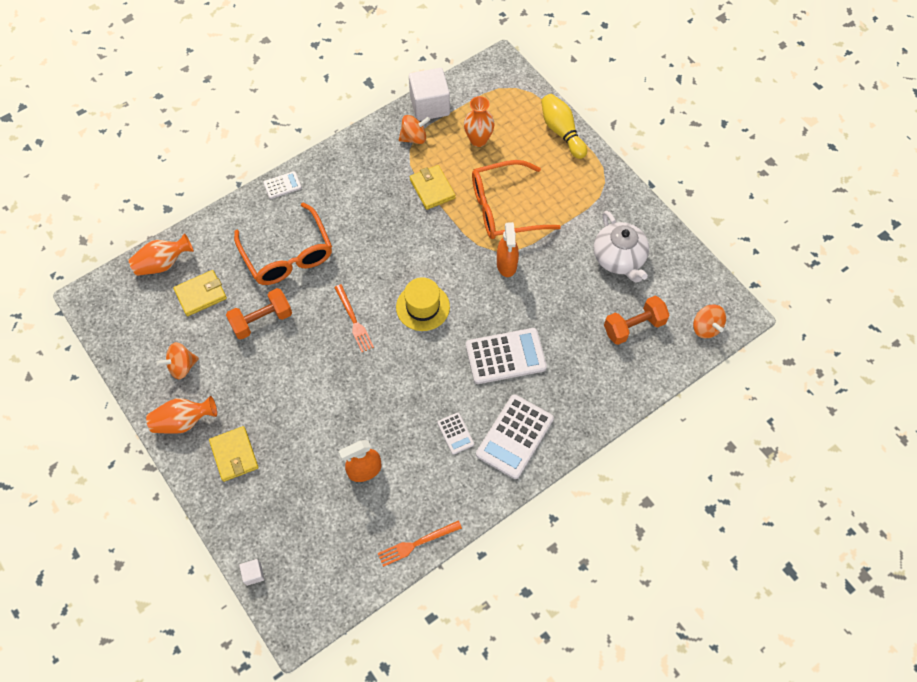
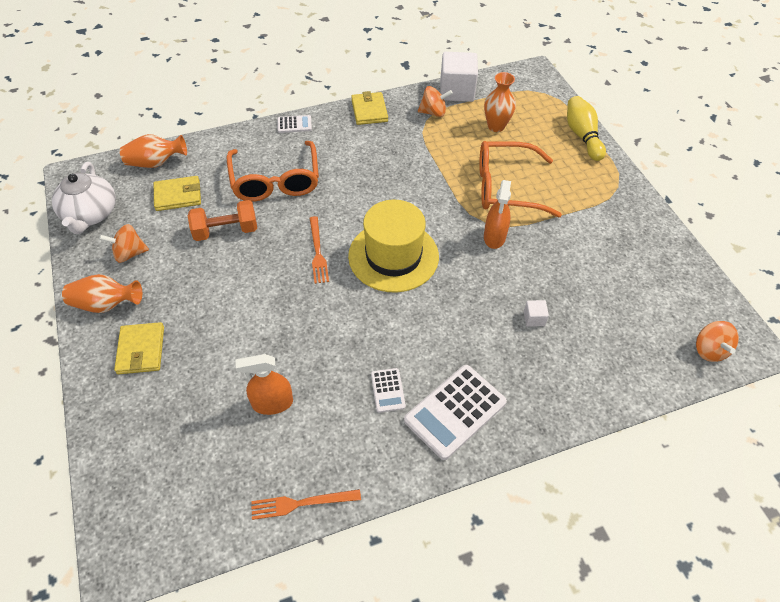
camera: 15 degrees right, 10 degrees down
white cube [239,559,264,586] -> white cube moved to [524,300,549,327]
yellow hat [396,277,450,331] -> yellow hat [348,200,439,292], size x1.54
yellow wallet [410,165,456,210] -> yellow wallet moved to [351,91,388,125]
white calculator [466,328,547,384] -> none
white teapot [594,210,649,283] -> white teapot moved to [52,162,116,234]
orange dumbbell [604,296,670,345] -> none

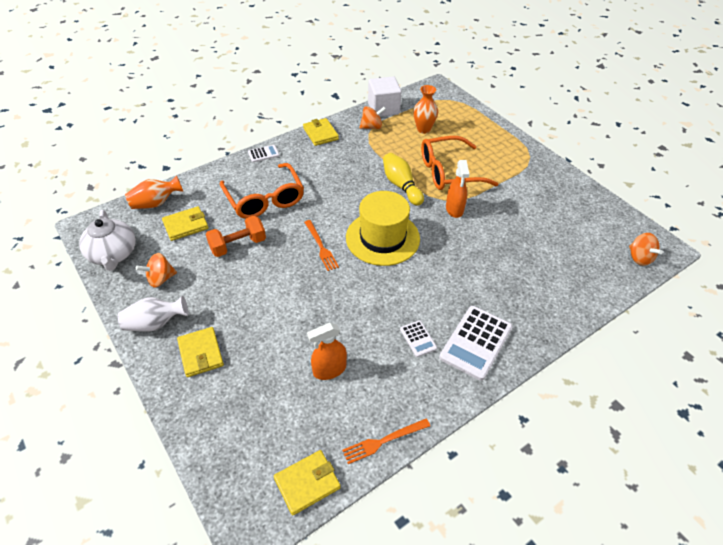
camera: 15 degrees left, 5 degrees down
orange vase [62,274,142,313] -> white vase [118,296,188,332]
white cube [524,300,549,327] -> none
yellow bowling pin [567,96,606,161] -> yellow bowling pin moved to [383,153,424,206]
none -> yellow wallet [274,450,341,515]

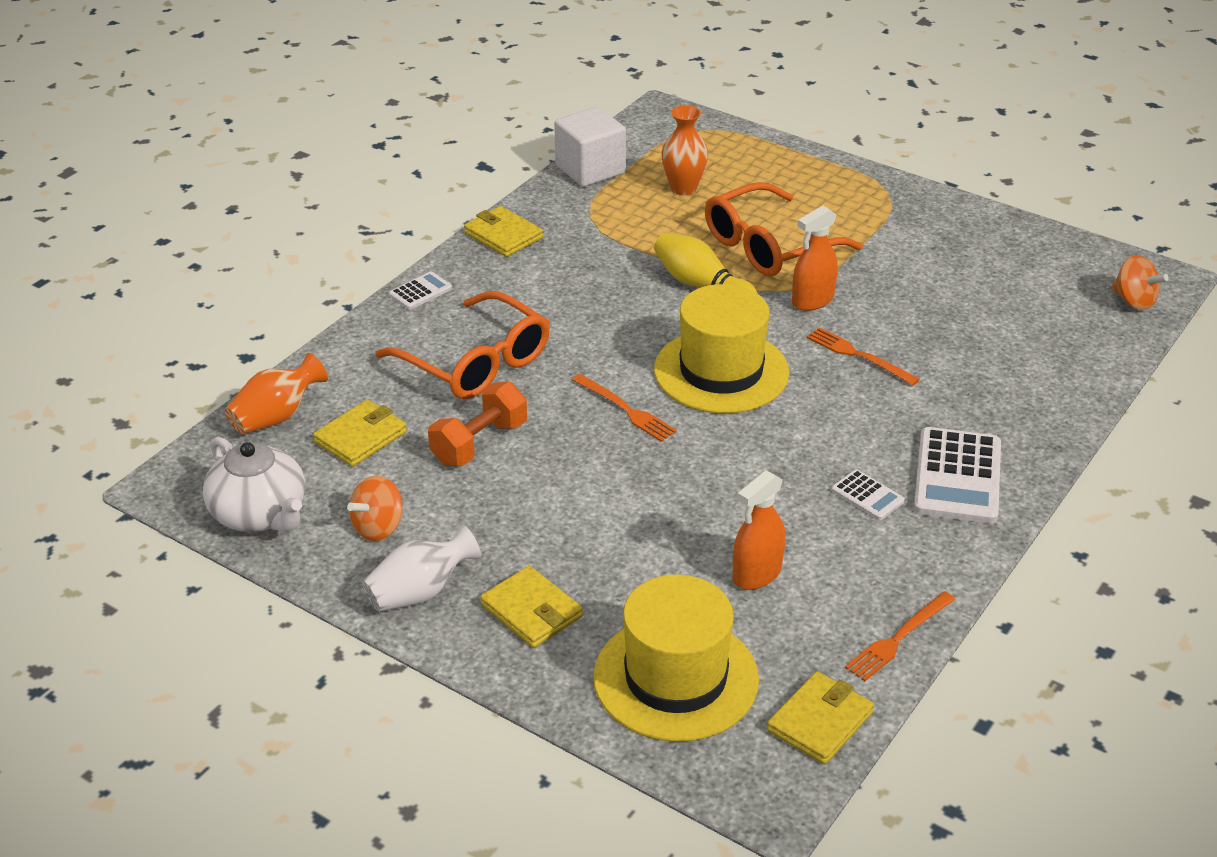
camera: 20 degrees left, 10 degrees down
orange spinning top [359,106,386,129] -> none
orange spray bottle [446,160,469,218] -> orange spray bottle turned 75 degrees clockwise [792,205,838,311]
none -> yellow hat [593,574,759,742]
none -> orange fork [807,327,920,385]

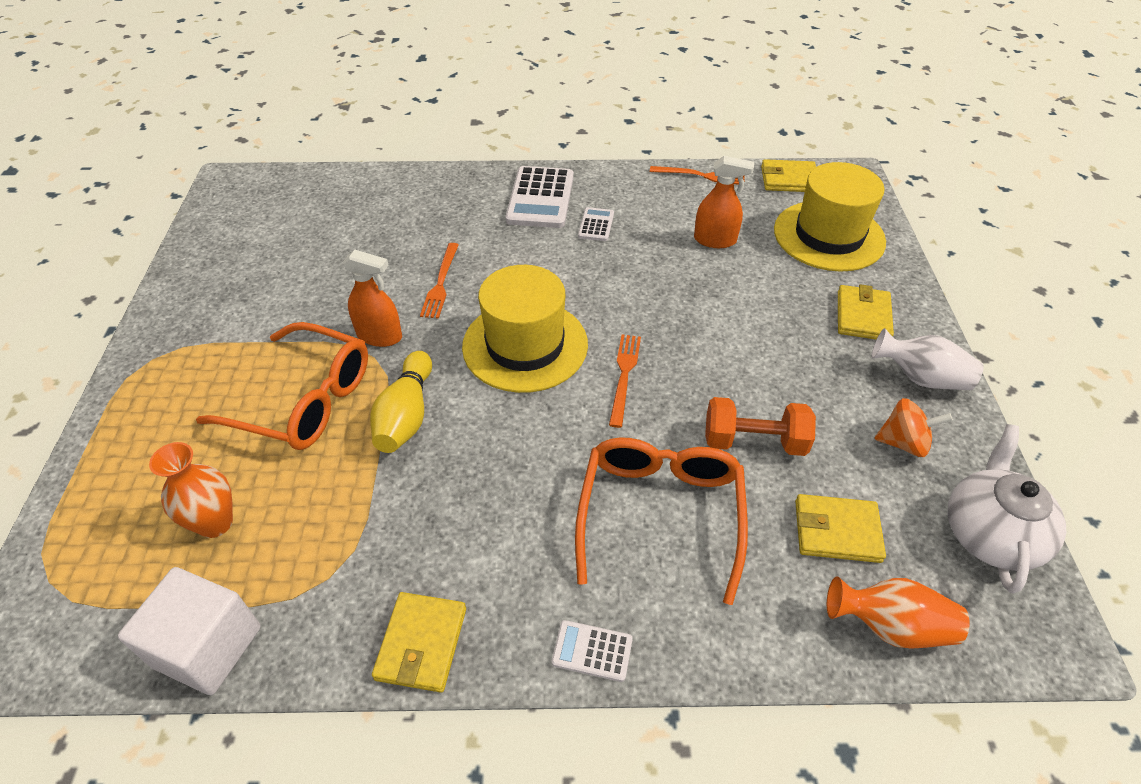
camera: 125 degrees left, 10 degrees up
white calculator [914,427,1001,524] -> white calculator turned 120 degrees clockwise [505,166,574,228]
orange spinning top [1111,255,1169,310] -> none

